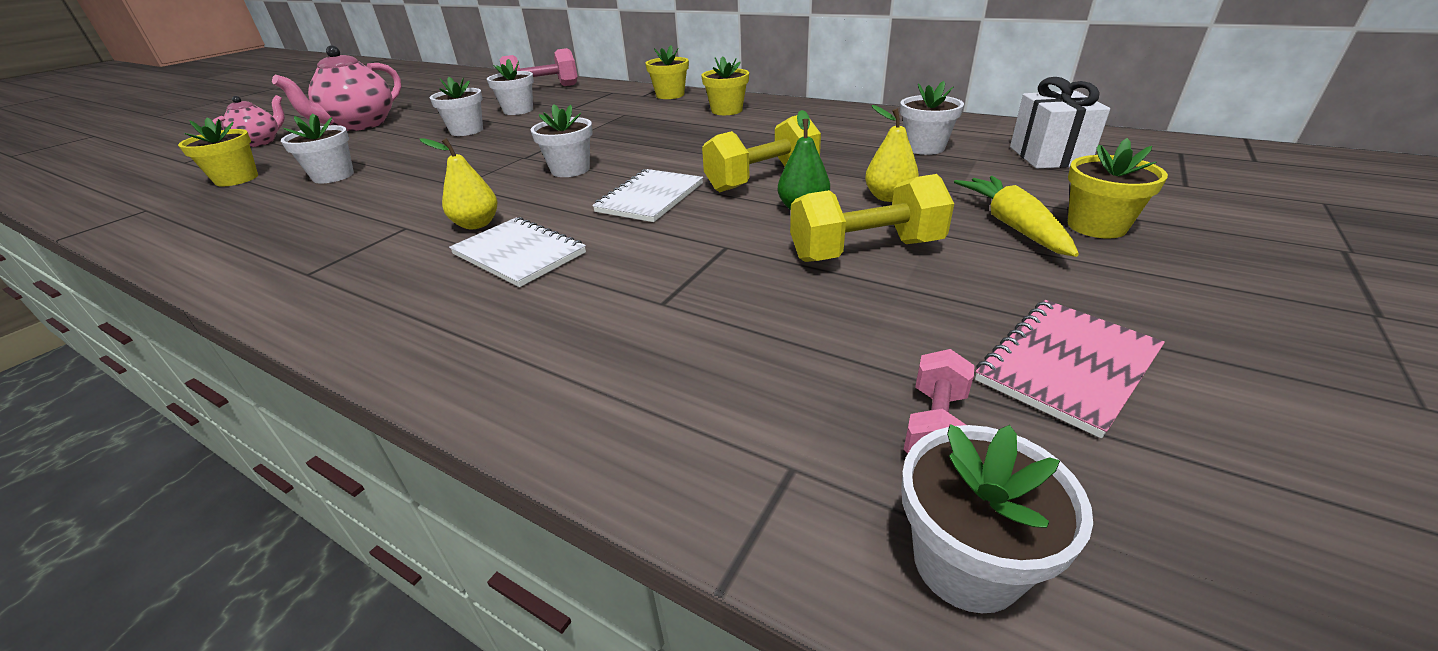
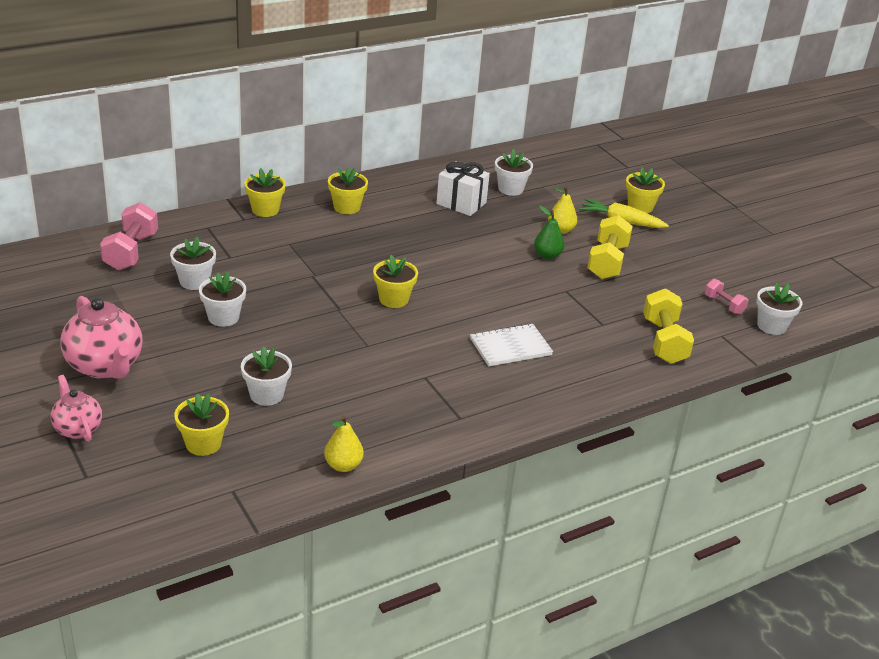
camera: 65 degrees left, 0 degrees up
yellow pear [420,138,497,229] -> yellow pear moved to [324,415,364,472]
white flower pot [531,104,593,177] -> yellow flower pot [373,255,418,308]
white notebook [592,169,703,222] -> none
yellow dumbbell [702,115,821,192] -> yellow dumbbell moved to [643,288,694,364]
pink notebook [975,300,1165,438] -> none
white gift [1010,77,1110,169] -> white gift moved to [436,161,490,216]

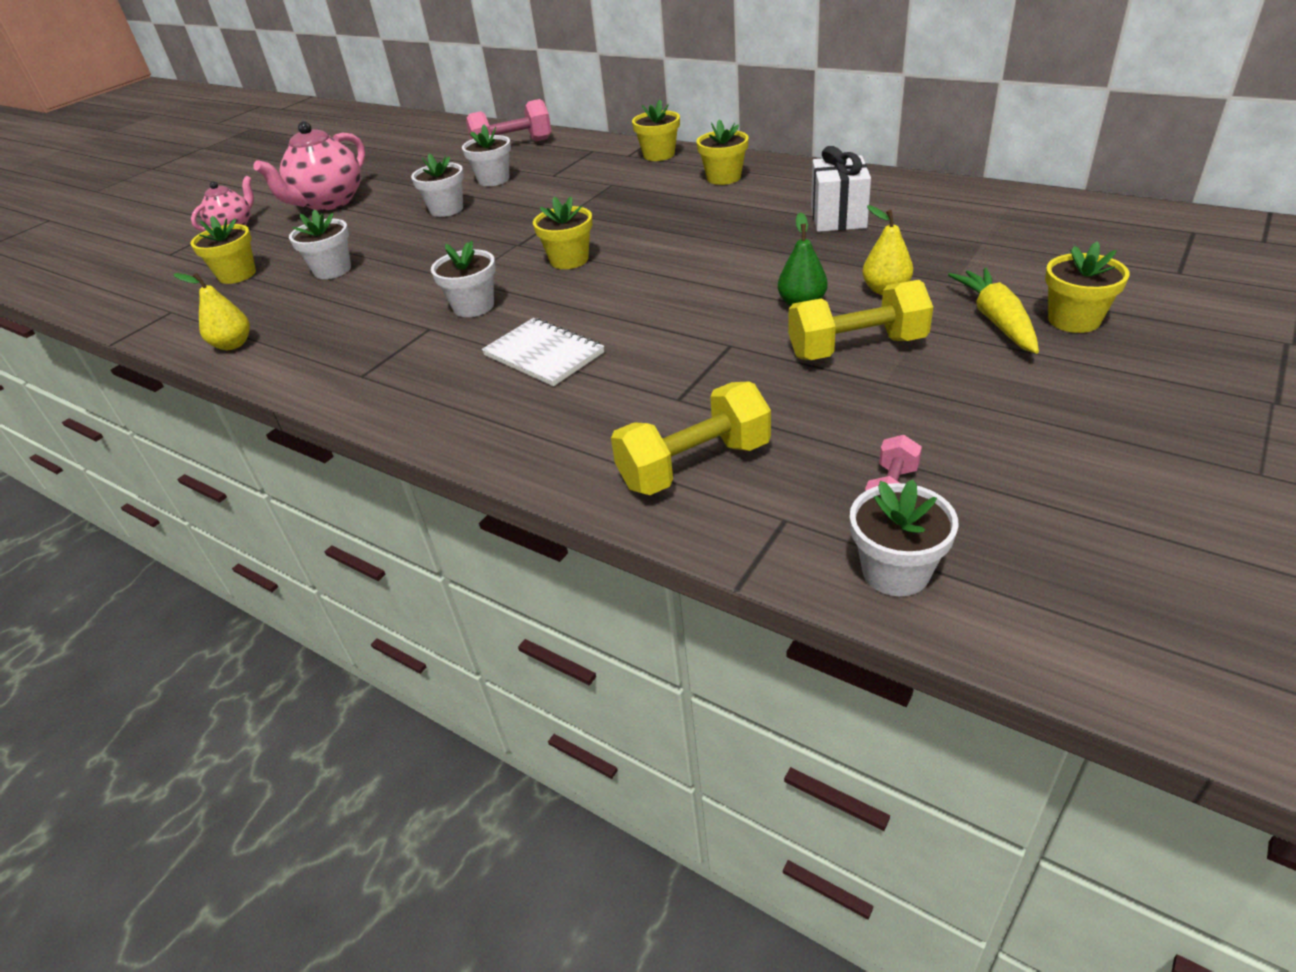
camera: 70 degrees right, 5 degrees up
white flower pot [495,149,533,196] -> white flower pot moved to [431,241,496,317]

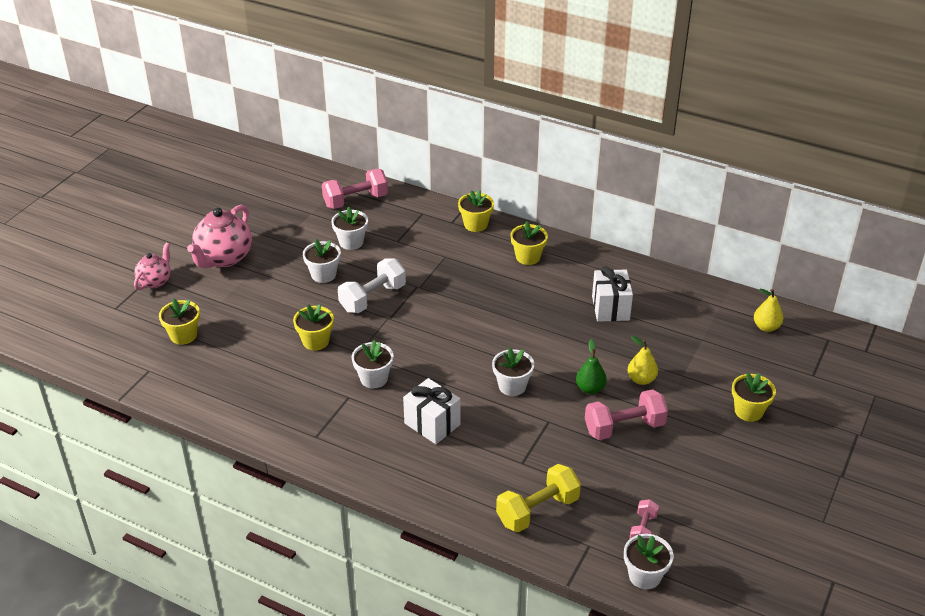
camera: 10 degrees left, 0 degrees up
yellow pear [174,273,250,350] -> yellow pear moved to [754,289,783,332]
white flower pot [289,209,351,279] -> white flower pot moved to [492,348,534,396]
white notebook [482,318,604,386] -> white gift [403,378,460,444]
yellow flower pot [533,196,593,269] -> yellow flower pot moved to [293,304,334,351]
yellow dumbbell [788,280,933,360] -> pink dumbbell [585,389,668,440]
yellow carrot [948,268,1039,354] -> none
none -> white dumbbell [338,258,406,313]

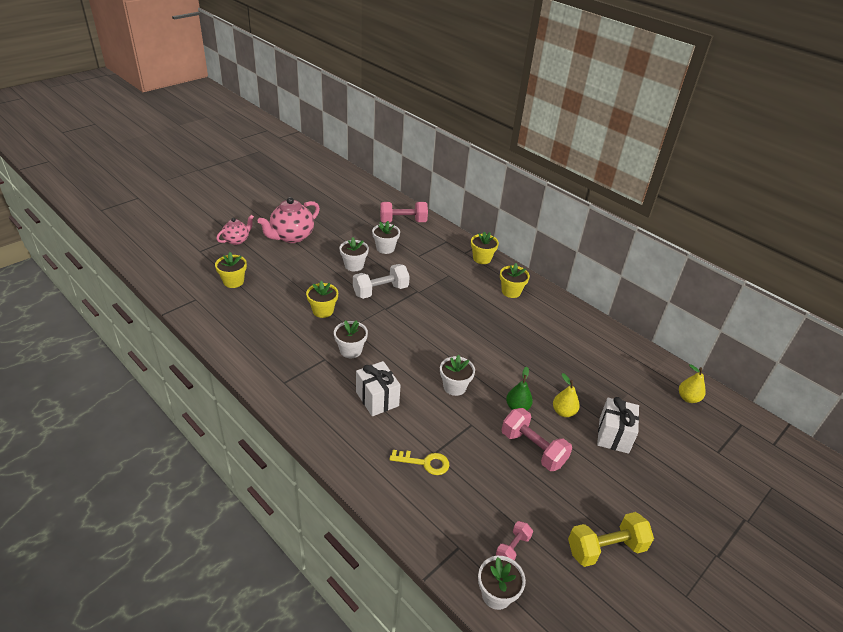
camera: 15 degrees right, 0 degrees up
yellow dumbbell [496,464,581,532] -> yellow dumbbell moved to [568,512,654,567]
pink dumbbell [585,389,668,440] -> pink dumbbell turned 45 degrees clockwise [502,408,572,471]
white gift [592,266,633,322] -> white gift moved to [597,397,639,454]
yellow flower pot [732,372,776,422] -> none
none -> yellow key [389,450,449,475]

